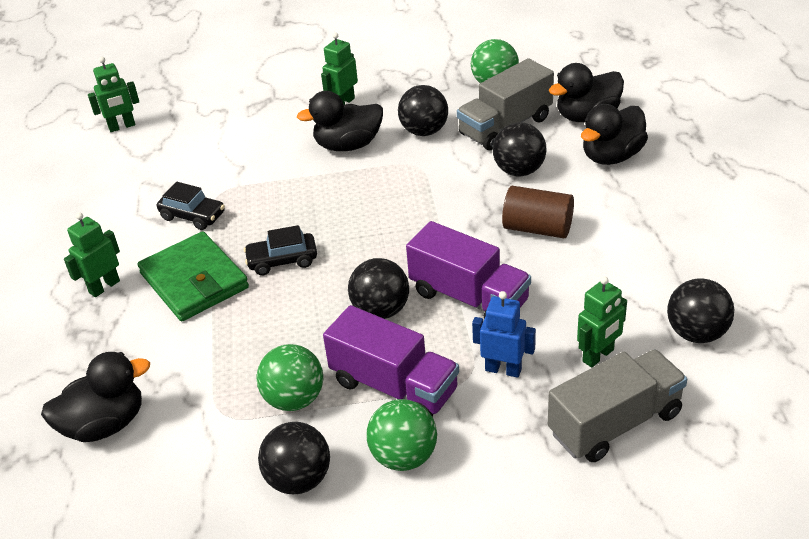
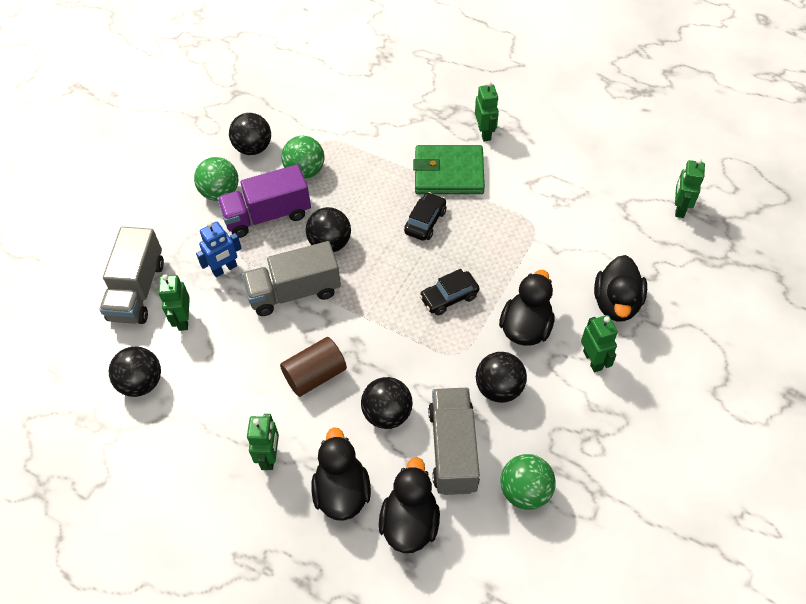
camera: 125 degrees right, 15 degrees up
black duck [41,352,150,442] -> black duck moved to [594,255,647,322]
black car [157,182,225,230] -> black car moved to [419,269,479,315]
purple truck [406,221,531,319] -> grey truck [242,241,341,316]
none -> green robot [247,414,279,470]

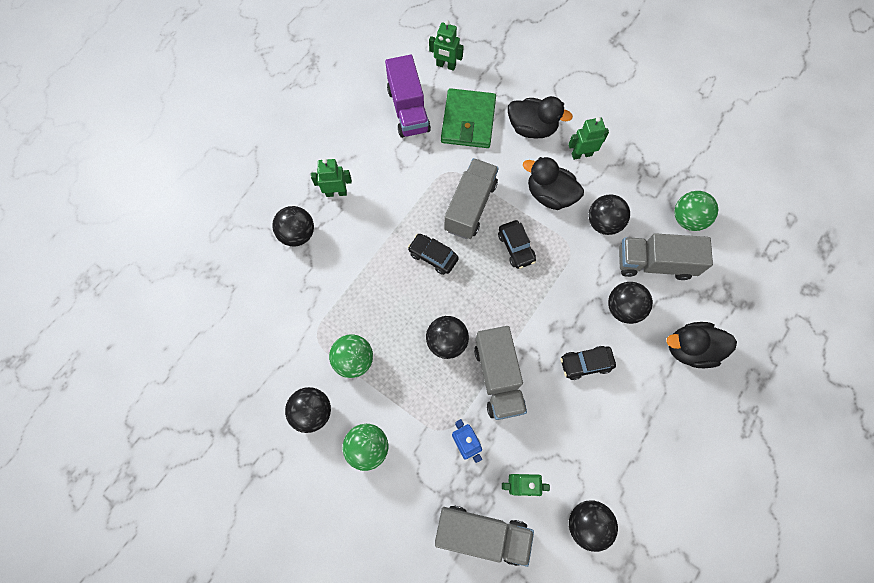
camera: 85 degrees left, 15 degrees up
purple truck [217,164,311,238] -> purple truck moved to [385,55,431,138]
green robot [247,414,279,470] -> none
brown cylinder [280,337,347,397] -> black car [560,346,616,380]
black duck [379,457,440,553] -> none
green wallet [413,145,485,194] -> green wallet moved to [441,88,496,148]
none -> black ball [272,206,314,247]
none -> grey truck [444,158,499,239]

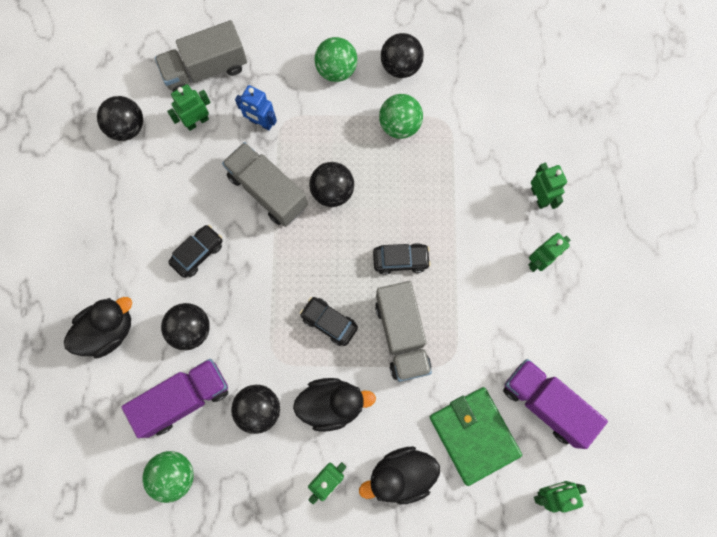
camera: 145 degrees right, 5 degrees up
black ball [272,206,314,247] -> green robot [531,163,567,209]
grey truck [619,233,713,280] -> purple truck [122,359,228,438]

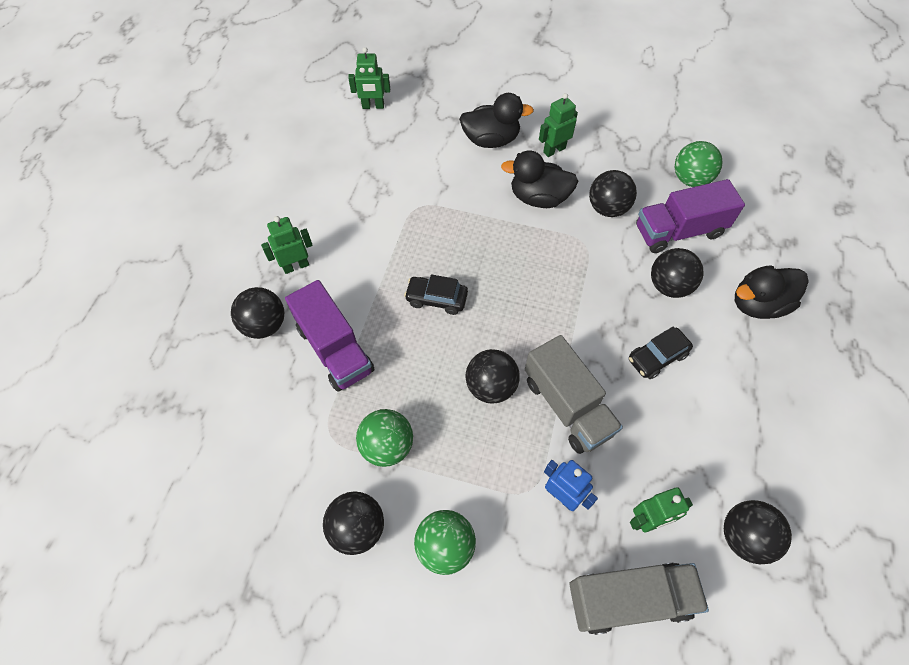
camera: 165 degrees left, 15 degrees down
black car [300,297,358,346] -> none
grey truck [375,281,432,382] -> none
green wallet [430,387,522,486] -> none
purple truck [503,359,608,449] -> purple truck moved to [285,280,375,392]
green robot [531,163,567,209] -> black ball [231,287,284,339]

